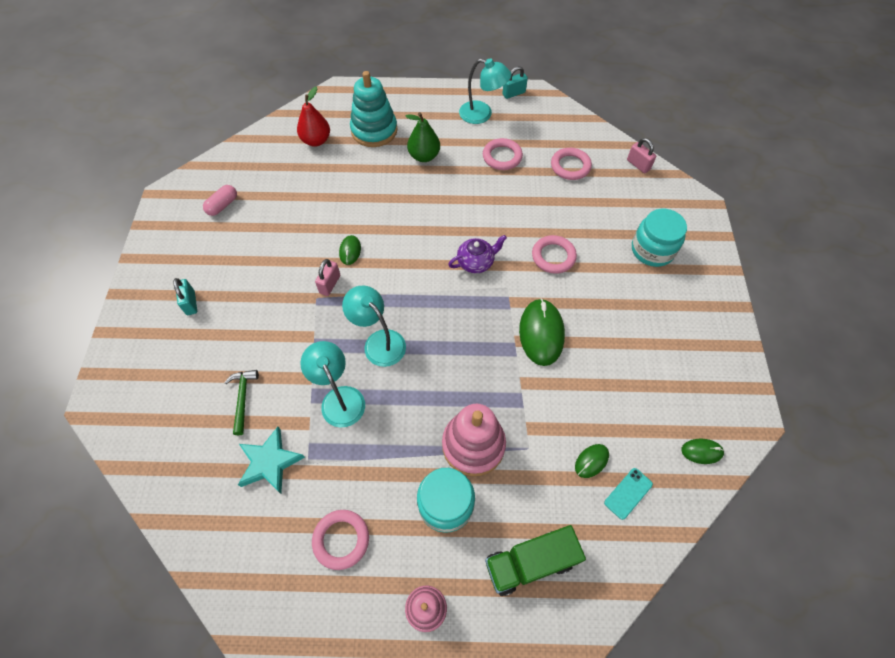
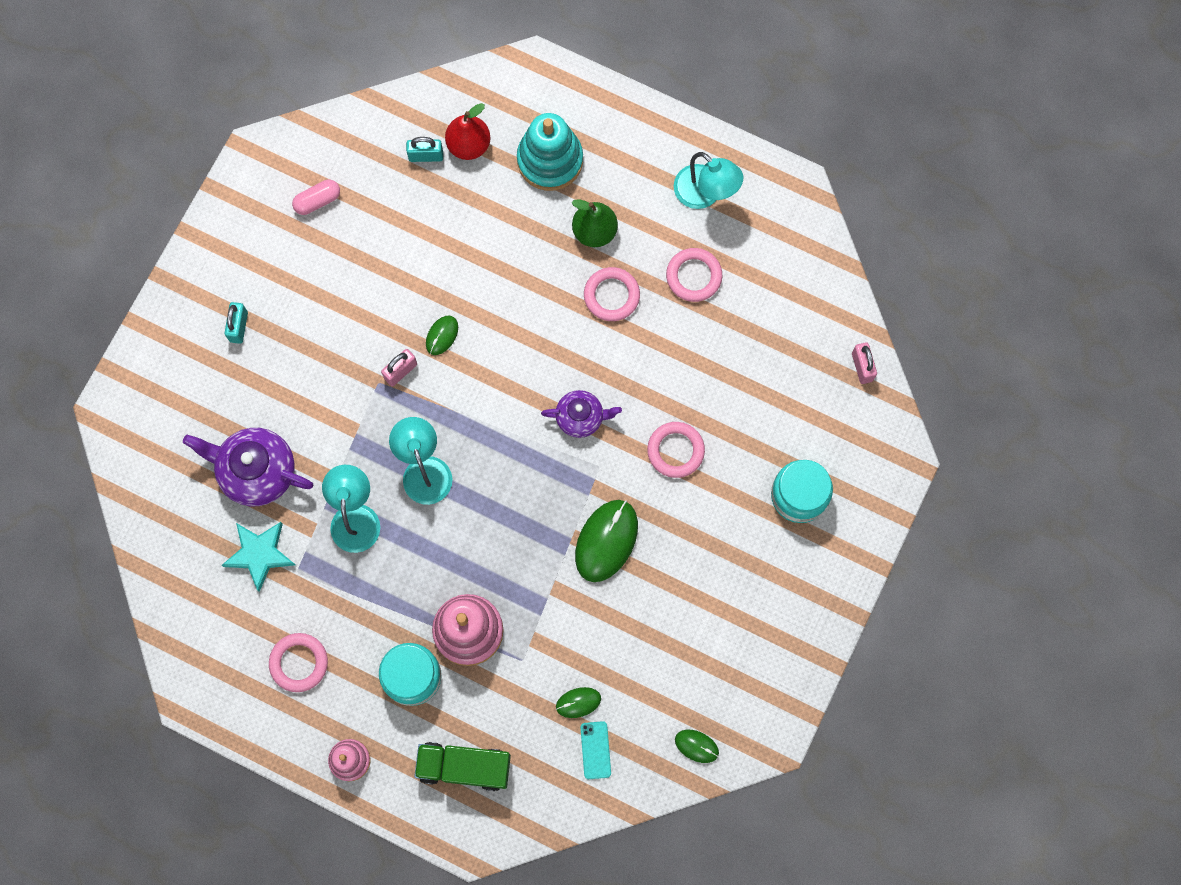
camera: 25 degrees right, 15 degrees up
green hammer [224,370,259,435] -> purple teapot [183,428,313,506]
turquoise padlock [502,66,528,99] -> turquoise padlock moved to [406,137,443,162]
pink ring [551,148,592,180] -> pink ring moved to [584,267,640,321]
turquoise phone [604,468,653,520] -> turquoise phone turned 75 degrees counterclockwise [581,721,611,779]

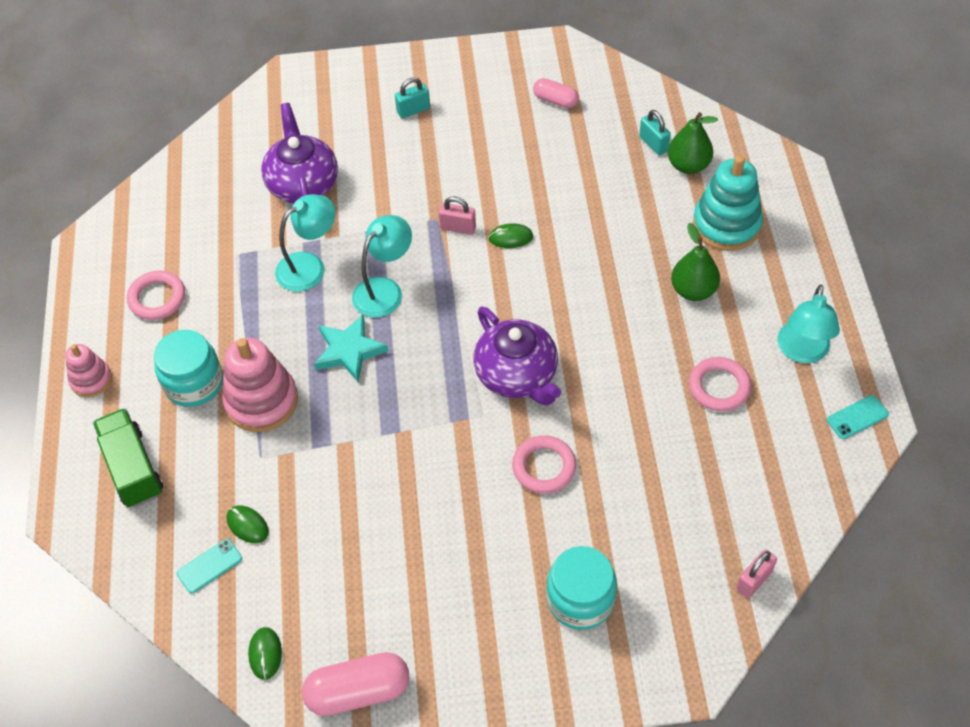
camera: 60 degrees right, 20 degrees down
turquoise star [222,522,295,592] -> turquoise star moved to [314,315,388,382]
red pear [445,103,491,160] -> green pear [668,112,718,174]
purple teapot [541,390,622,438] -> purple teapot [474,306,561,405], size x1.64
green mouse [575,500,638,582] -> none
pink ring [584,267,640,321] -> none
none -> pink capsule [302,652,409,716]
none -> turquoise phone [827,395,889,439]

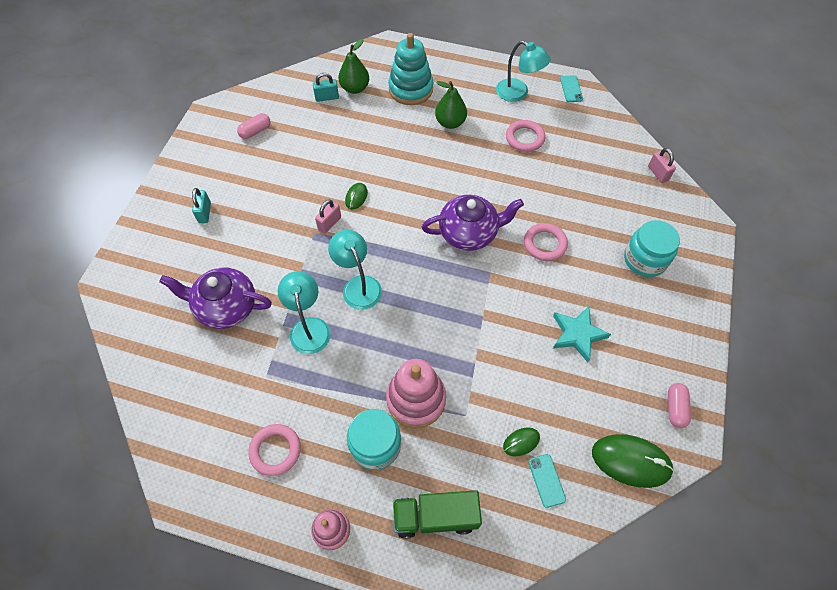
camera: 70 degrees left, 5 degrees up
green mouse [248,627,282,680] -> green mouse [592,434,674,488], size x1.95
pink capsule [302,652,409,716] -> pink capsule [668,383,691,428], size x0.60
turquoise star [314,315,388,382] -> turquoise star moved to [553,306,611,363]

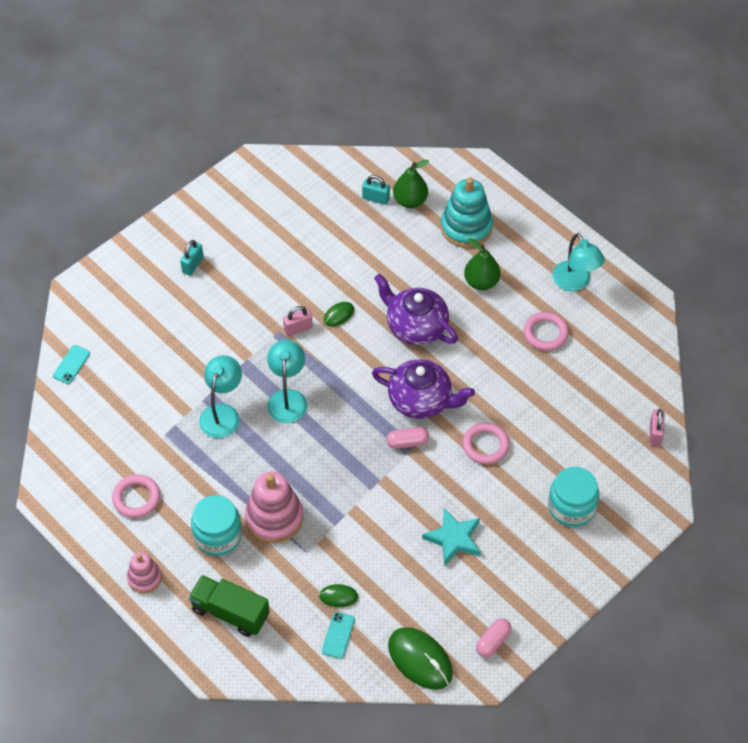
camera: 30 degrees right, 5 degrees down
purple teapot [159,267,272,329] -> purple teapot moved to [374,273,458,345]
pink capsule [237,113,271,139] -> pink capsule moved to [387,427,429,449]
turquoise phone [560,75,583,102] -> turquoise phone moved to [53,345,90,384]

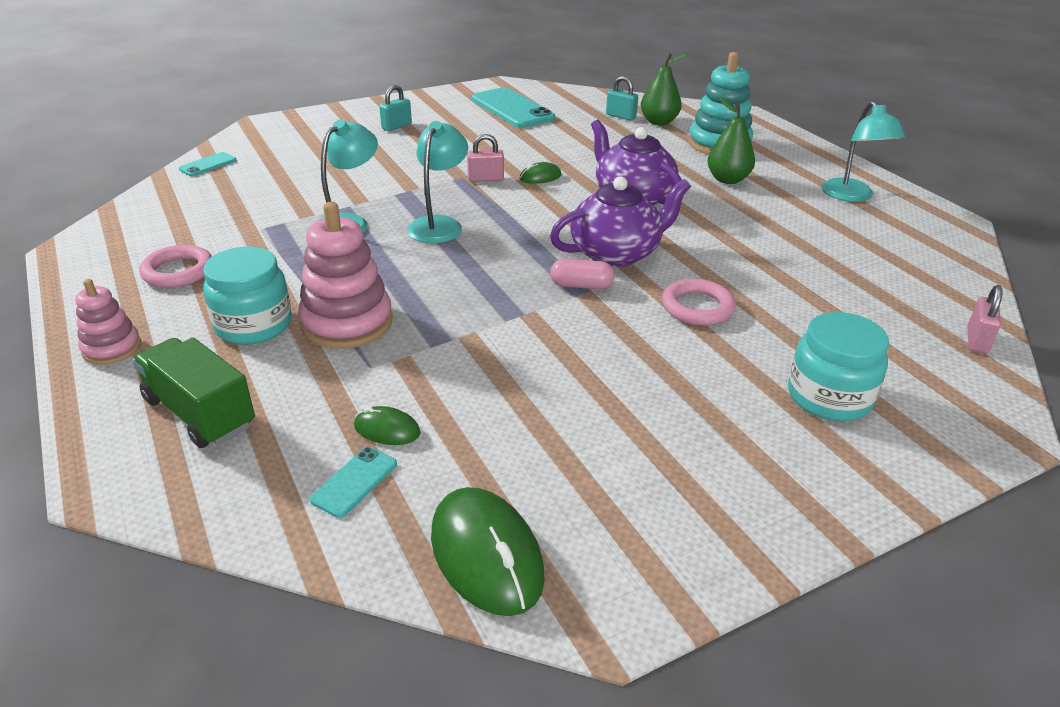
camera: 15 degrees right, 20 degrees down
purple teapot [372,359,475,419] -> purple teapot turned 60 degrees counterclockwise [550,176,691,267]
turquoise star [422,508,481,566] -> none
pink capsule [476,618,512,657] -> none
pink ring [523,312,569,351] -> none
none -> turquoise phone [472,87,555,128]

